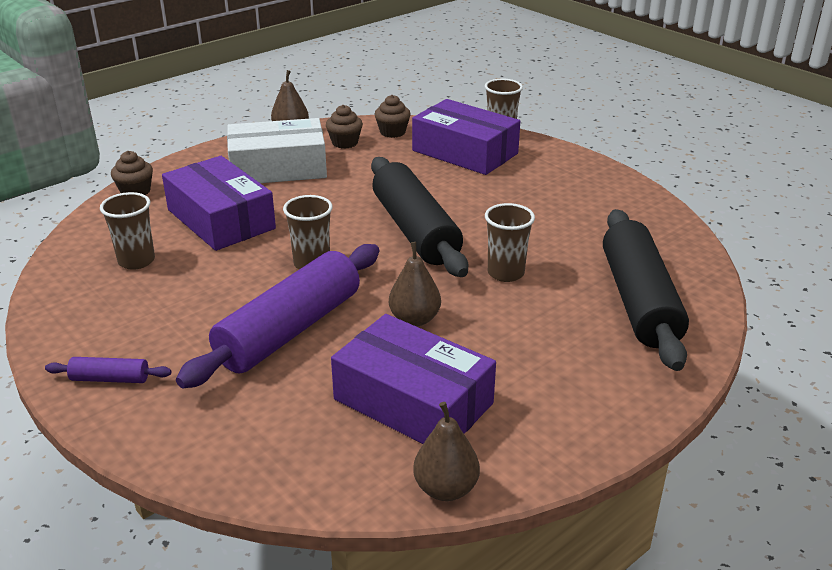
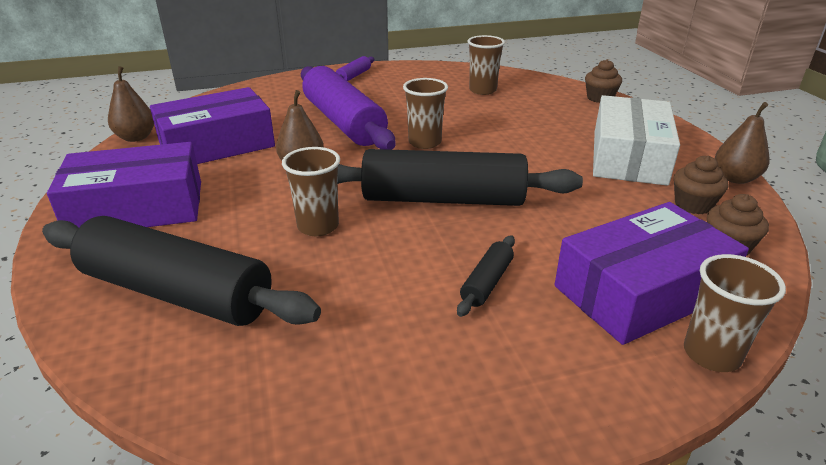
camera: 115 degrees right, 0 degrees up
purple box [162,156,276,251] -> purple box moved to [47,142,201,227]
none -> black rolling pin [457,235,515,317]

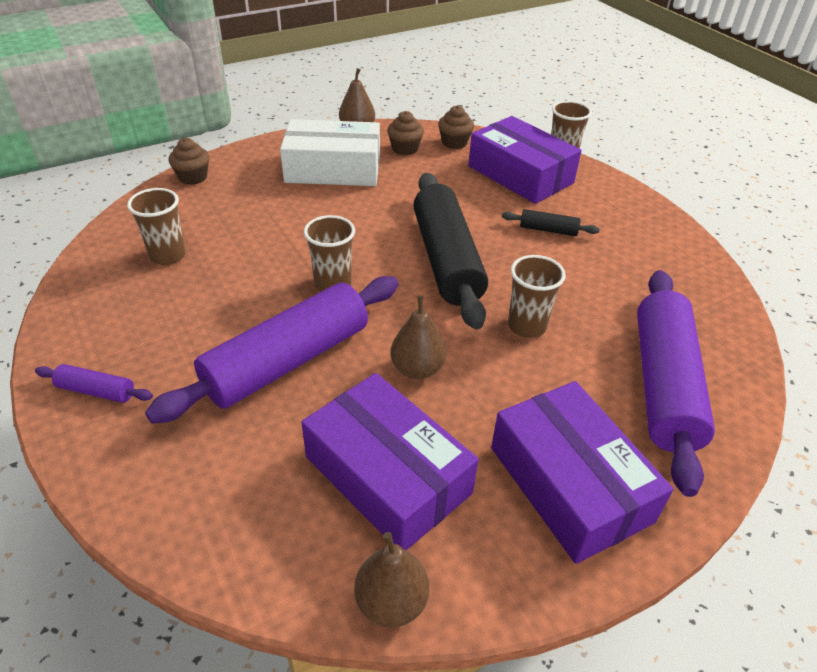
camera: 105 degrees left, 10 degrees up
black rolling pin [42,216,321,326] -> purple rolling pin [637,270,715,497]

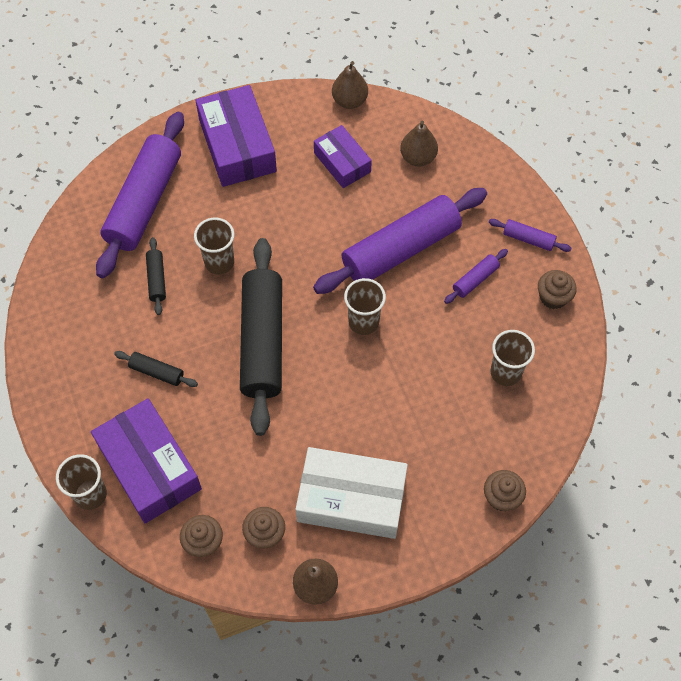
camera: 170 degrees left, 20 degrees up
purple box [301,373,479,550] -> purple box [314,125,372,188], size x0.60
brown pear [390,295,446,379] -> brown pear moved to [400,120,438,167]
none -> black rolling pin [146,237,166,315]
none -> purple rolling pin [444,249,508,304]
none -> brown cupcake [538,270,577,309]

